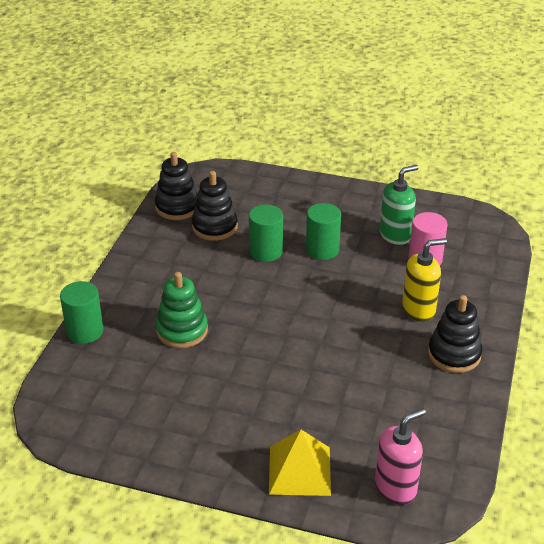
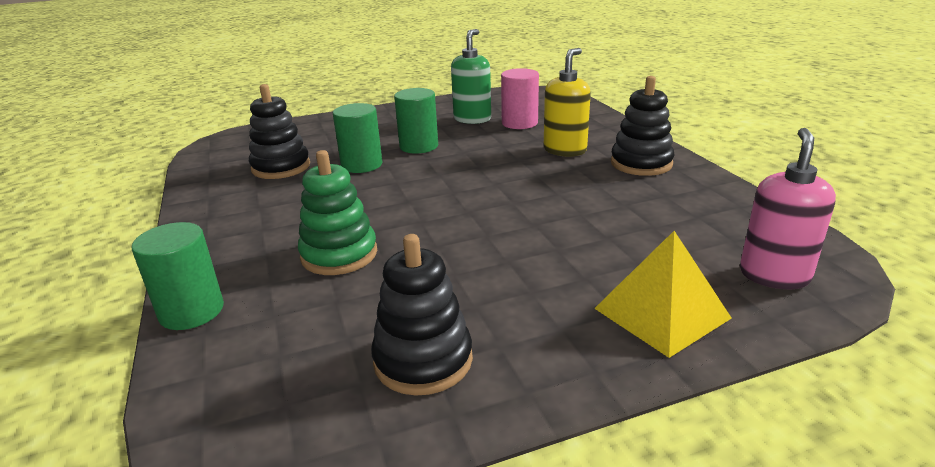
camera: 35 degrees left, 10 degrees down
black stacking toy [155,152,198,220] -> black stacking toy moved to [371,234,473,396]

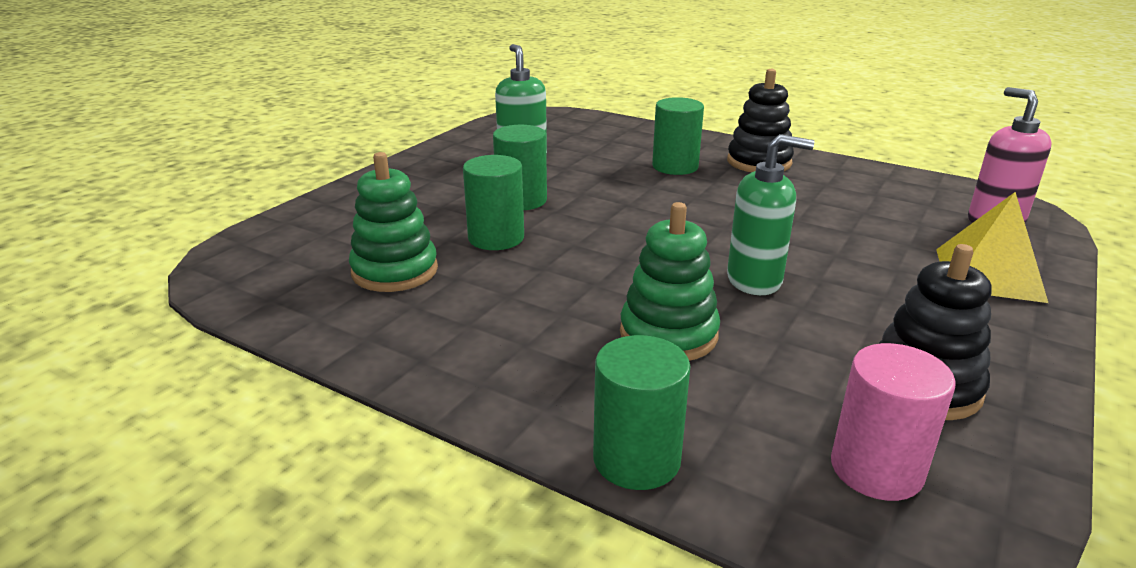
camera: 40 degrees left, 0 degrees up
black stacking toy [249,84,310,179] -> green stacking toy [349,152,438,292]
pink cylinder [501,68,539,129] -> pink cylinder moved to [831,343,956,501]
yellow soap dispenser [544,48,591,157] -> green cylinder [652,97,704,175]
none -> green soap dispenser [727,134,814,295]

